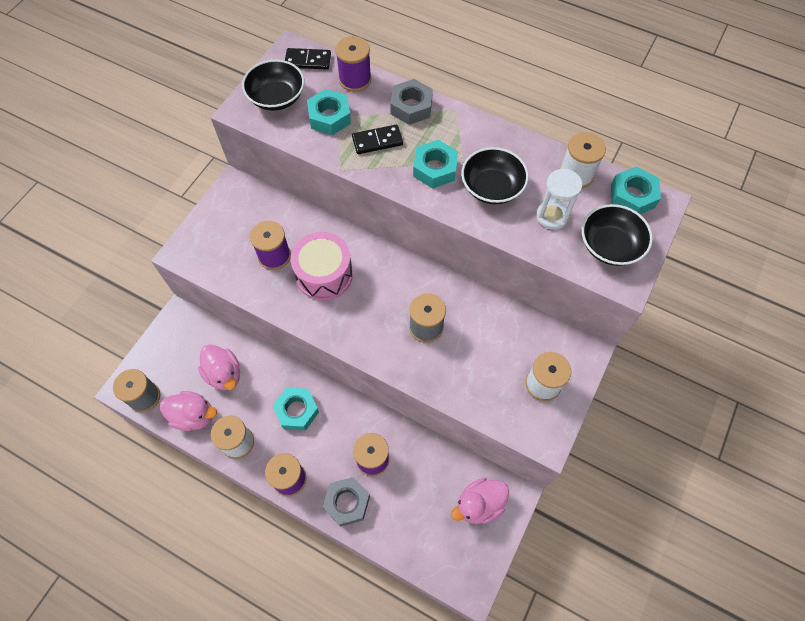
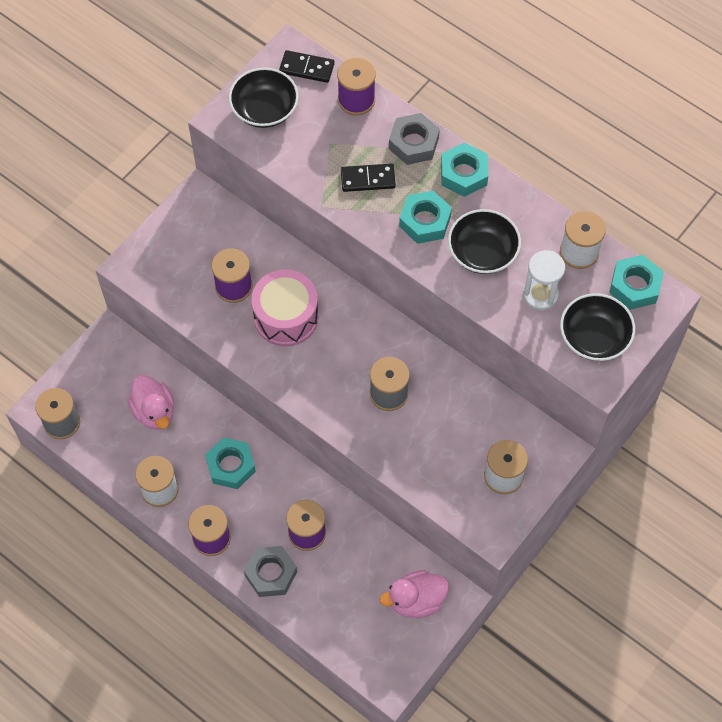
camera: 10 degrees right, 0 degrees up
pink duck [160,391,217,431] -> none
turquoise nut [307,89,351,135] -> turquoise nut moved to [441,142,488,197]

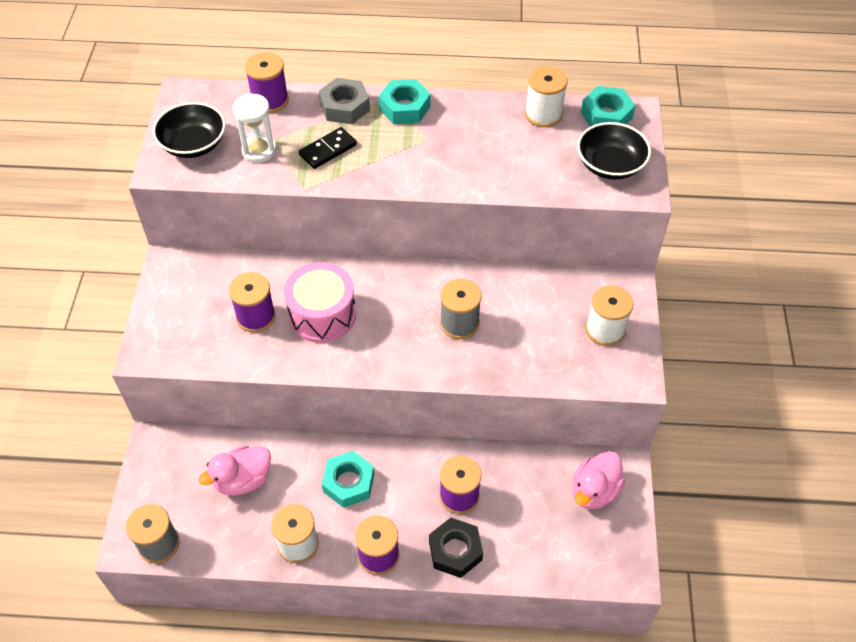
camera: 35 degrees left, 10 degrees down
pink duck [127,375,174,430] -> pink duck turned 120 degrees clockwise [199,446,271,496]
grey nut [244,546,297,597] -> black nut [429,518,483,578]
black domino [279,50,335,83] -> none
turquoise nut [399,191,452,244] -> none
black bowl [448,209,521,274] -> none
white hourglass [523,250,565,311] -> white hourglass moved to [233,93,276,163]

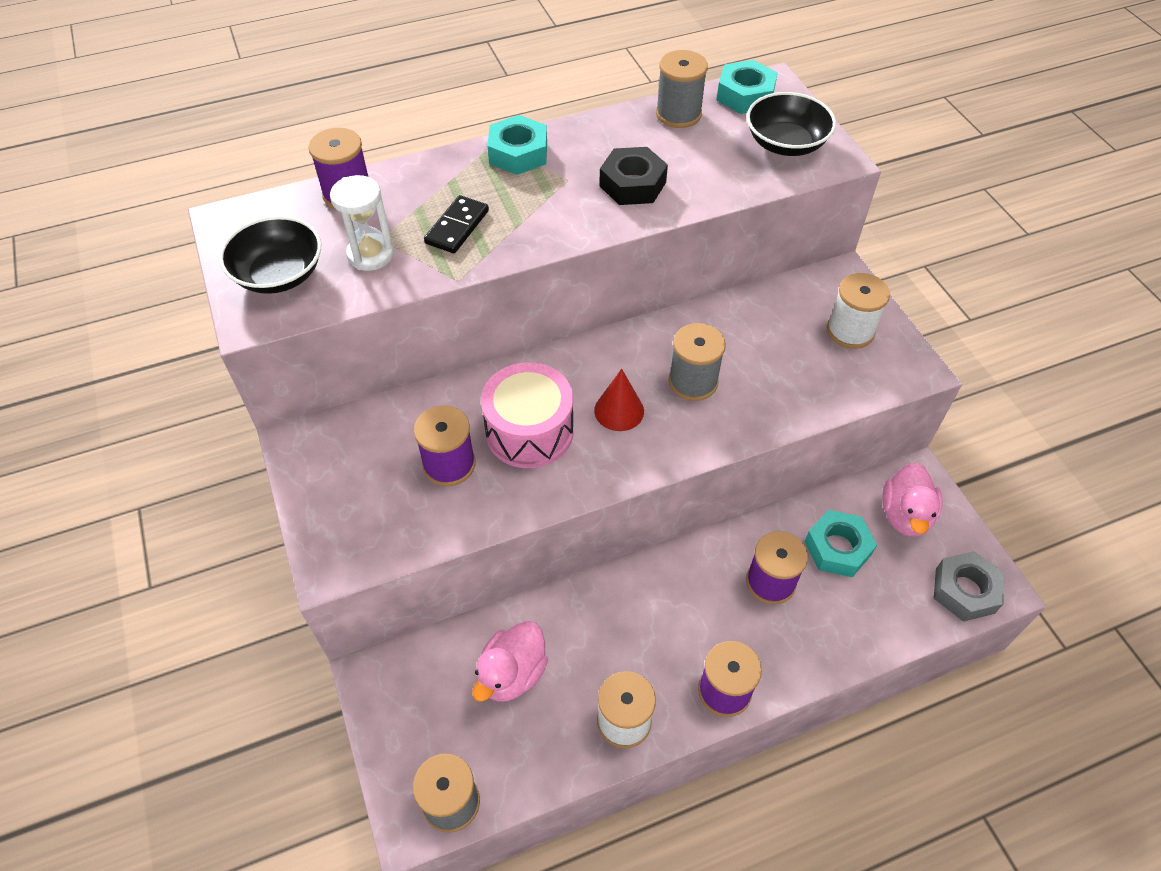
camera: 25 degrees left, 0 degrees up
grey nut [319,78,370,124] -> grey nut moved to [934,551,1004,622]
turquoise nut [322,451,374,508] -> turquoise nut moved to [805,510,877,577]
black nut [429,518,483,578] -> black nut moved to [599,147,668,205]
white spool [525,66,568,127] -> grey spool [656,50,708,128]
none -> red cone [594,369,644,431]

